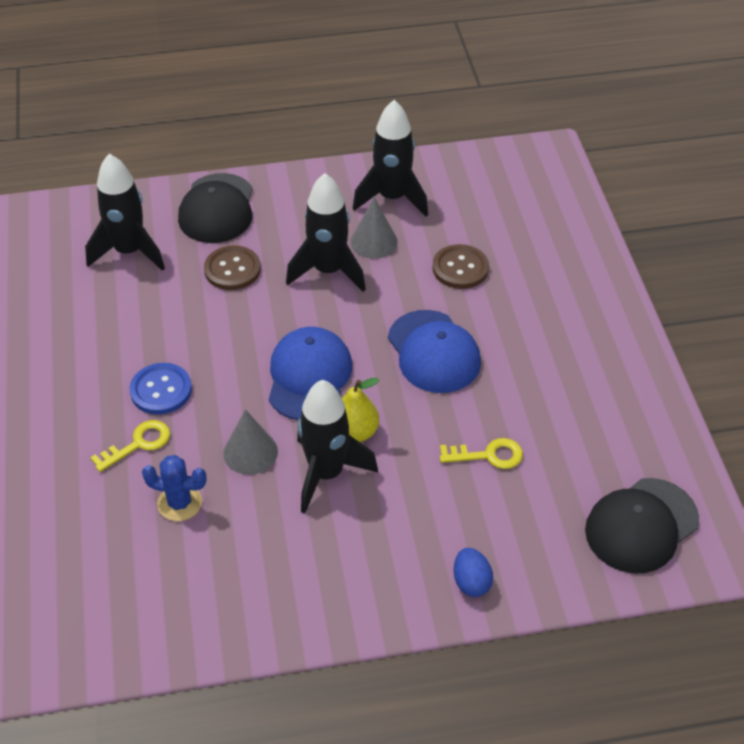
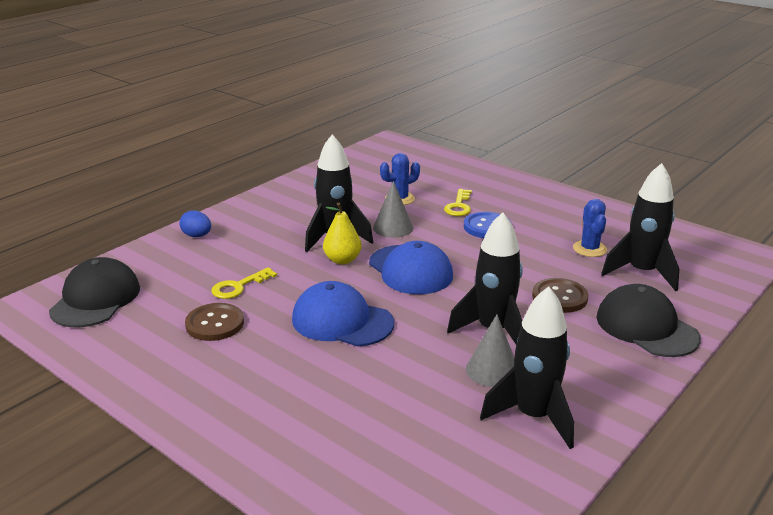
camera: 140 degrees right, 20 degrees down
brown button [432,244,489,289] -> brown button moved to [185,303,244,341]
none -> blue cactus [573,199,607,257]

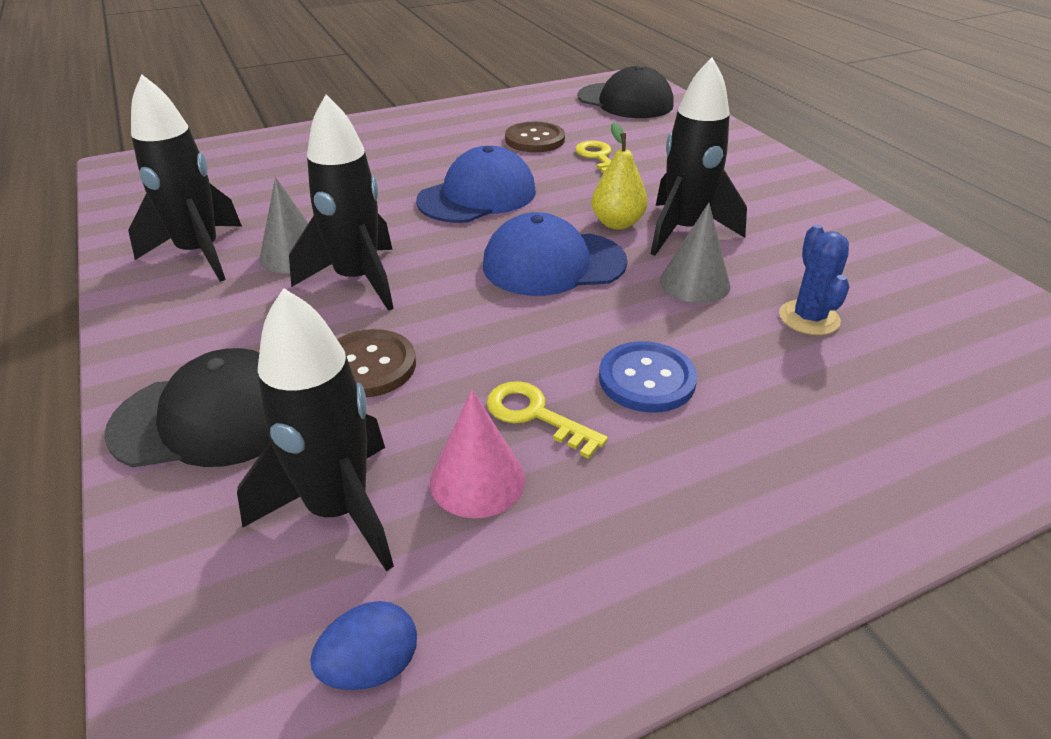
camera: 115 degrees right, 10 degrees up
blue egg [180,210,211,237] -> blue egg moved to [310,601,417,690]
yellow key [444,189,472,216] -> yellow key moved to [487,381,608,459]
blue cactus [573,199,607,257] -> pink cone [430,390,525,518]

